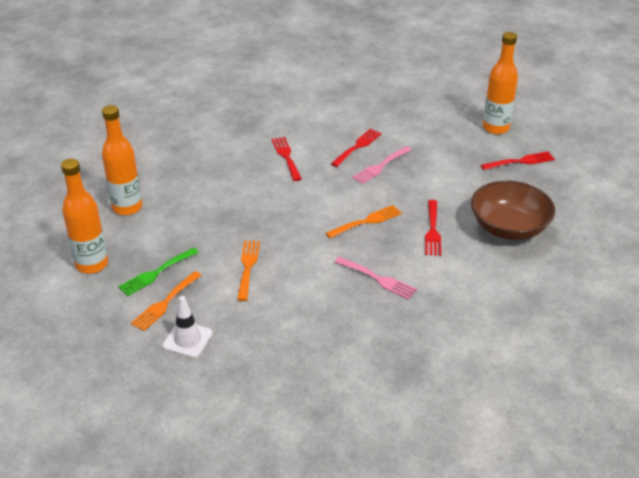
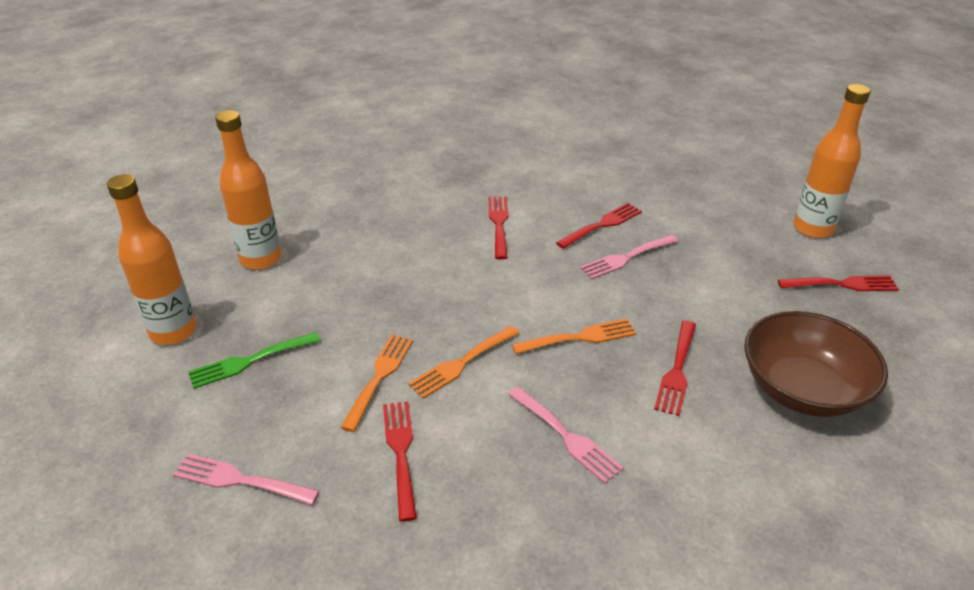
camera: 15 degrees right, 0 degrees up
orange fork [131,271,202,331] -> orange fork moved to [408,326,519,399]
white traffic cone [162,296,213,358] -> pink fork [173,454,319,505]
none -> red fork [383,401,417,522]

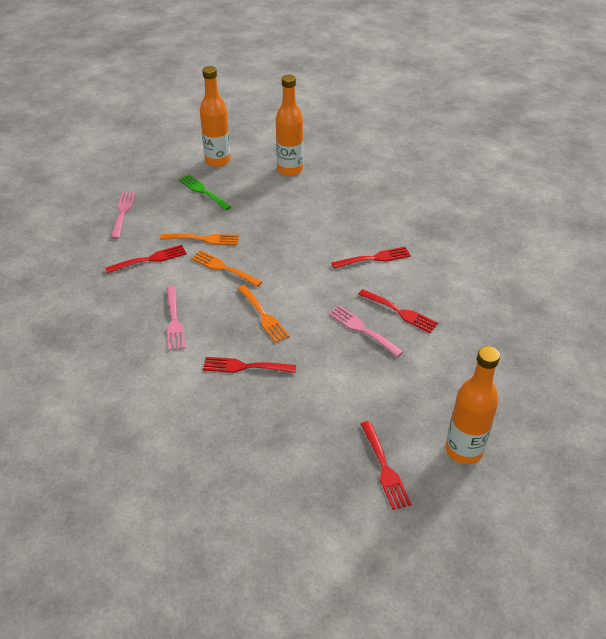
camera: 75 degrees right, 5 degrees up
pink fork [508,387,624,484] -> pink fork turned 45 degrees counterclockwise [166,286,186,350]
brown bowl [744,311,888,417] -> none

